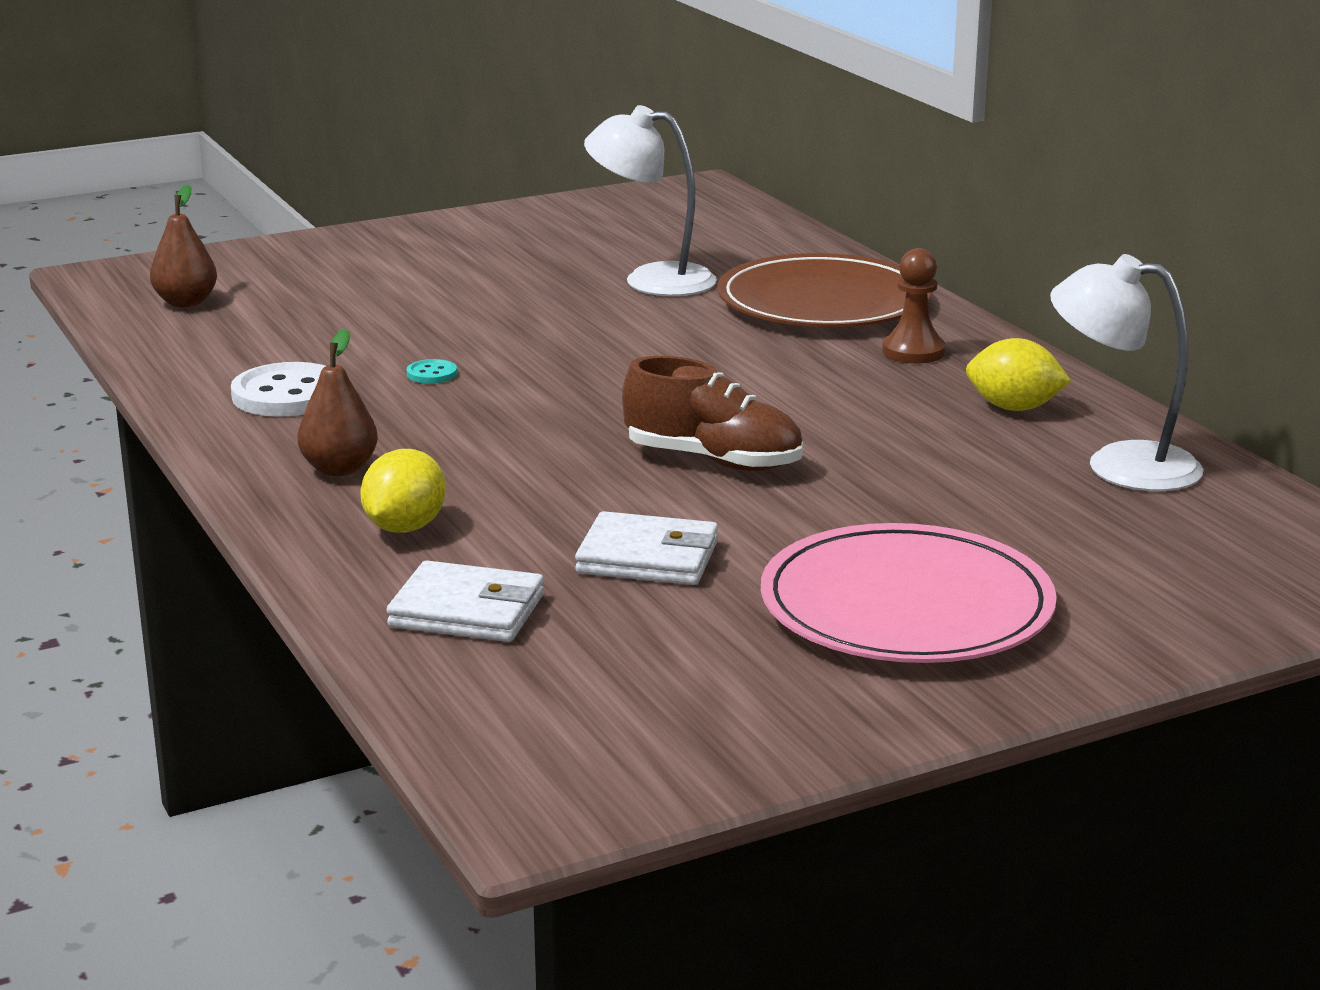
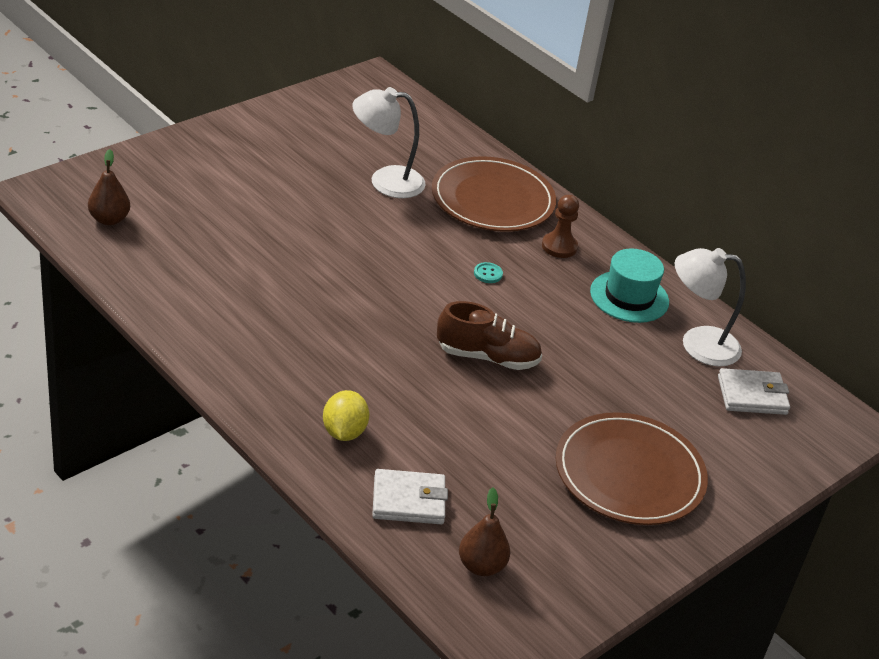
camera: 20 degrees left, 15 degrees up
white button [231,362,325,417] -> none
brown pear [297,329,378,476] -> brown pear moved to [459,487,510,576]
turquoise button [407,359,457,384] -> turquoise button moved to [474,262,503,283]
white wallet [575,511,718,585] -> white wallet moved to [718,368,790,415]
pink plate [761,523,1057,663] -> brown plate [556,412,708,525]
yellow lemon [966,338,1071,411] -> turquoise hat [590,248,669,323]

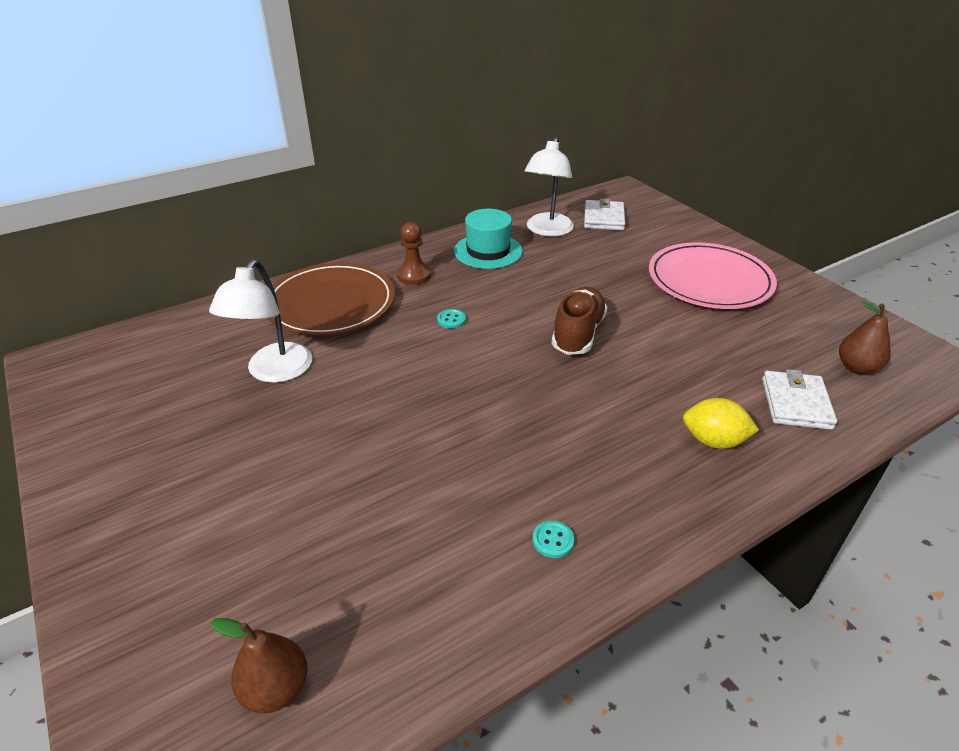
camera: 75 degrees left, 0 degrees up
brown plate [556,412,708,525] -> pink plate [649,242,777,309]
none -> turquoise button [533,521,574,558]

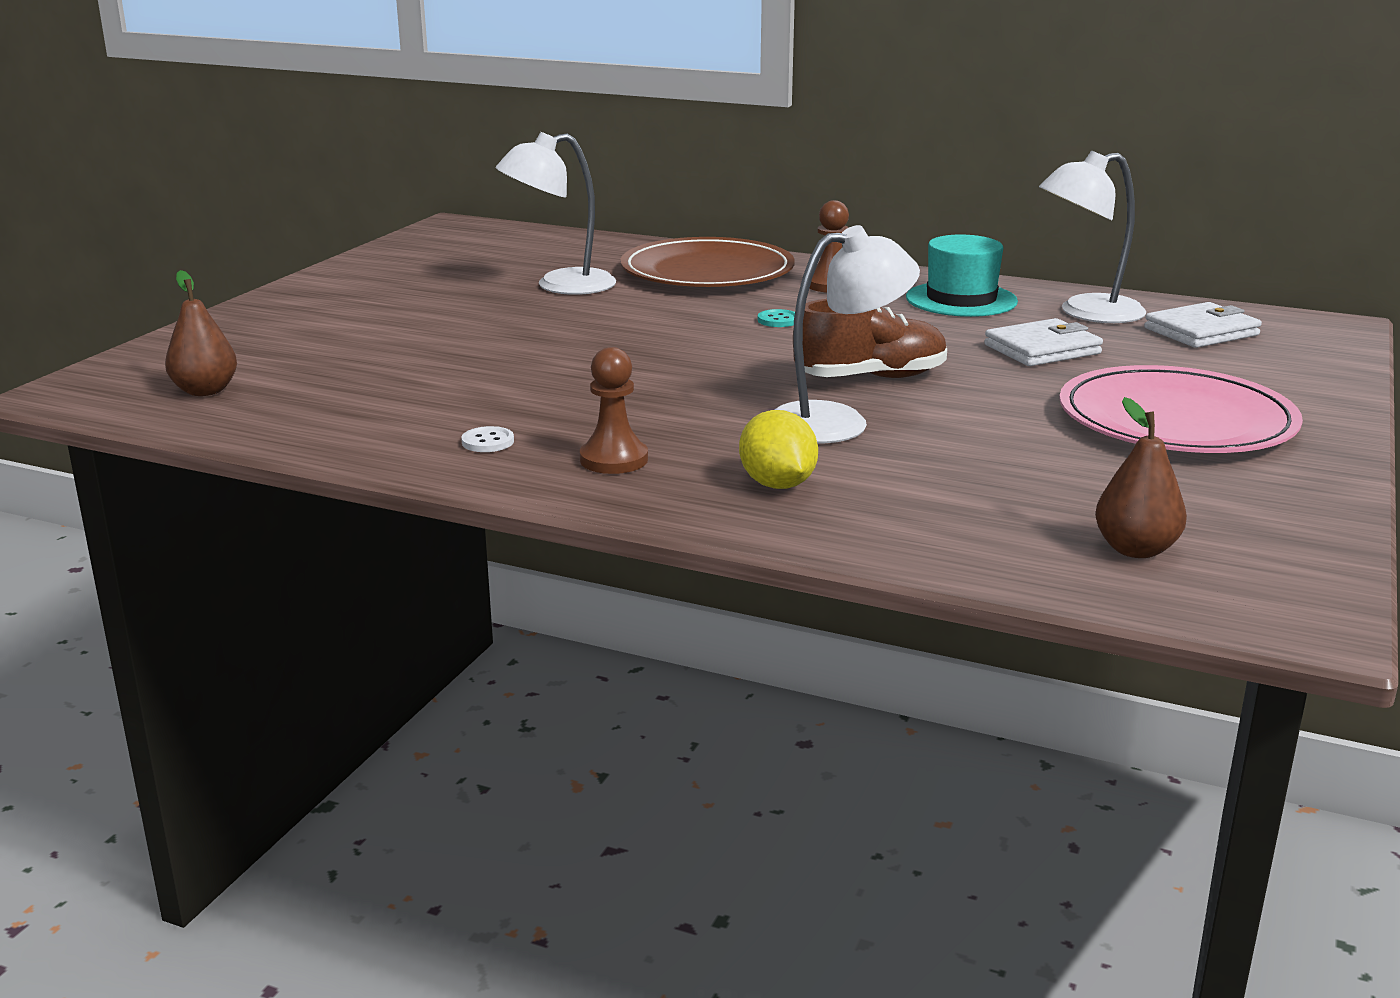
camera: 55 degrees right, 15 degrees down
turquoise button [533,521,574,558] -> white button [461,426,514,452]
white wallet [762,369,837,430] -> white wallet moved to [984,318,1103,366]
none -> brown pawn [580,347,648,474]
none -> white lamp [775,225,920,443]

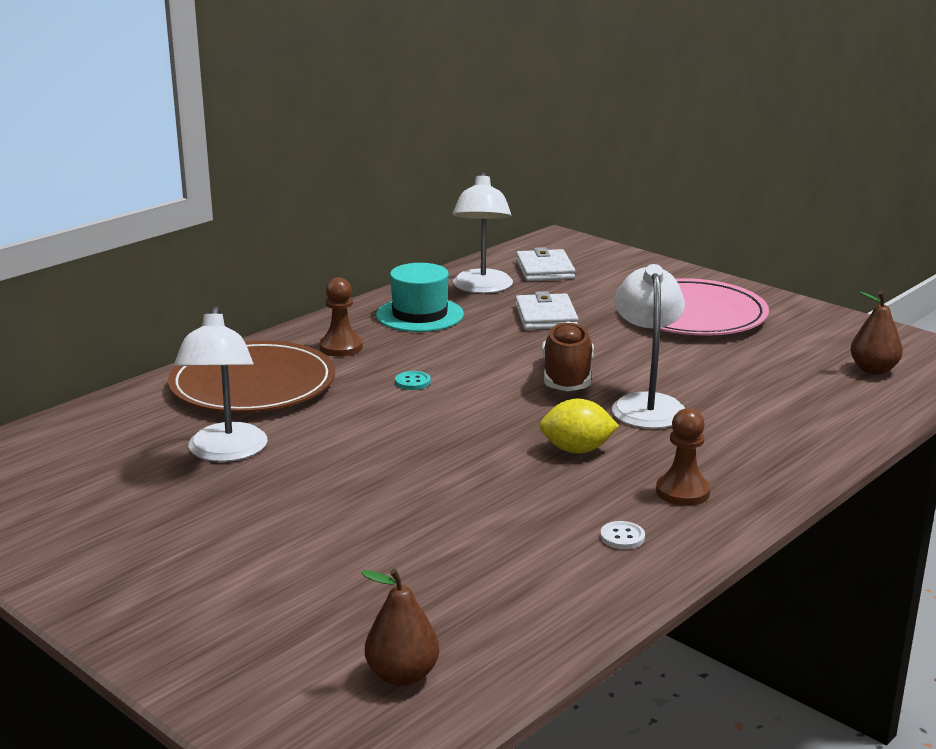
camera: 70 degrees left, 0 degrees up
yellow lemon [739,410,818,489] -> yellow lemon moved to [539,399,619,454]

